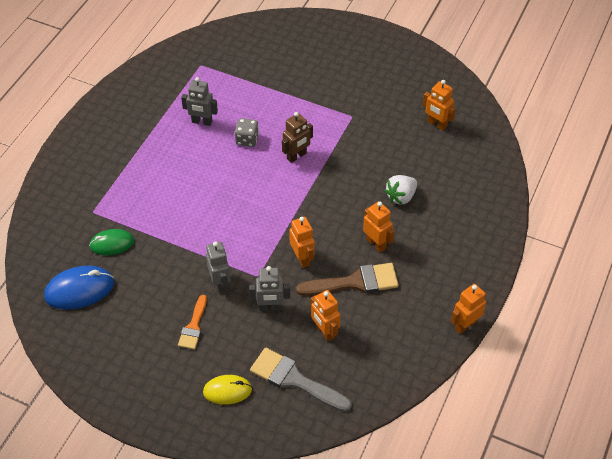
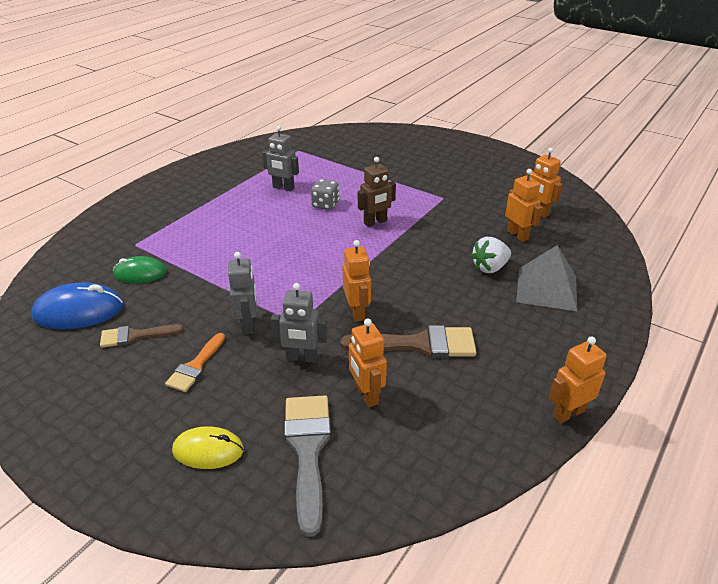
camera: 10 degrees right, 15 degrees down
grey brush [250,348,352,412] -> grey brush turned 45 degrees clockwise [284,395,331,537]
orange robot [363,201,395,253] -> orange robot moved to [505,169,543,242]
none -> brown brush [100,324,184,348]
none -> grey pyramid [516,245,577,311]

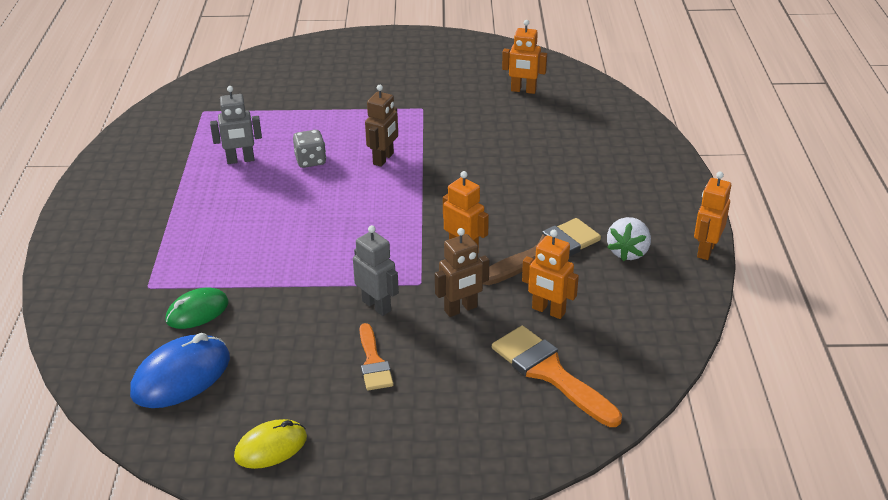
camera: 35 degrees left, 0 degrees up
brown brush [100,324,184,348] -> none
yellow mouse [172,426,244,469] -> yellow mouse moved to [234,419,307,469]
grey robot [271,283,327,363] -> brown robot [435,228,489,317]
grey brush [284,395,331,537] -> orange brush [492,326,622,427]
white strawberry [471,237,511,273] -> white strawberry moved to [607,217,651,261]
orange robot [505,169,543,242] -> none
grey pyramid [516,245,577,311] -> none

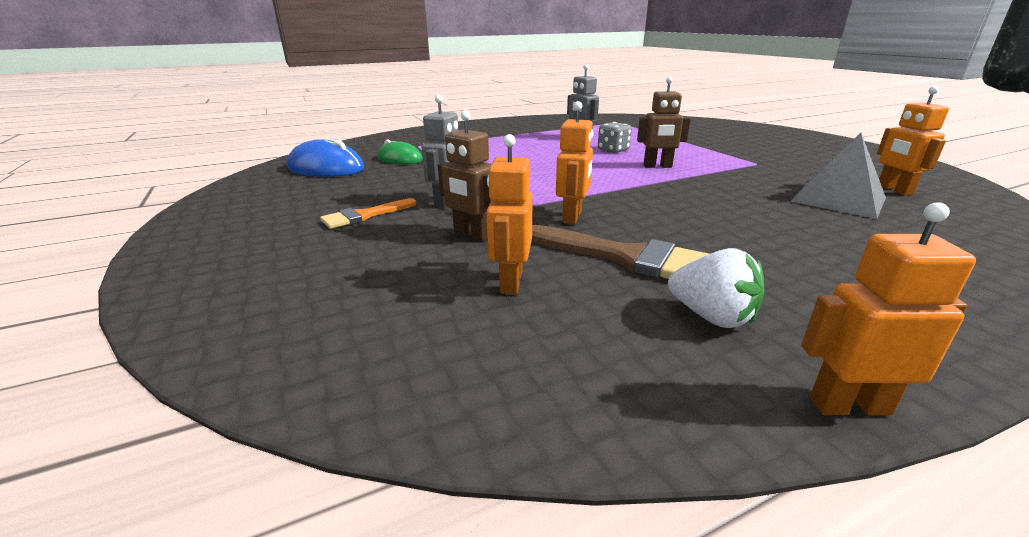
camera: 65 degrees right, 10 degrees down
yellow mouse [234,419,307,469] -> none
orange brush [492,326,622,427] -> none
white strawberry [607,217,651,261] -> white strawberry turned 135 degrees counterclockwise [668,248,764,328]
none -> grey pyramid [790,133,886,219]

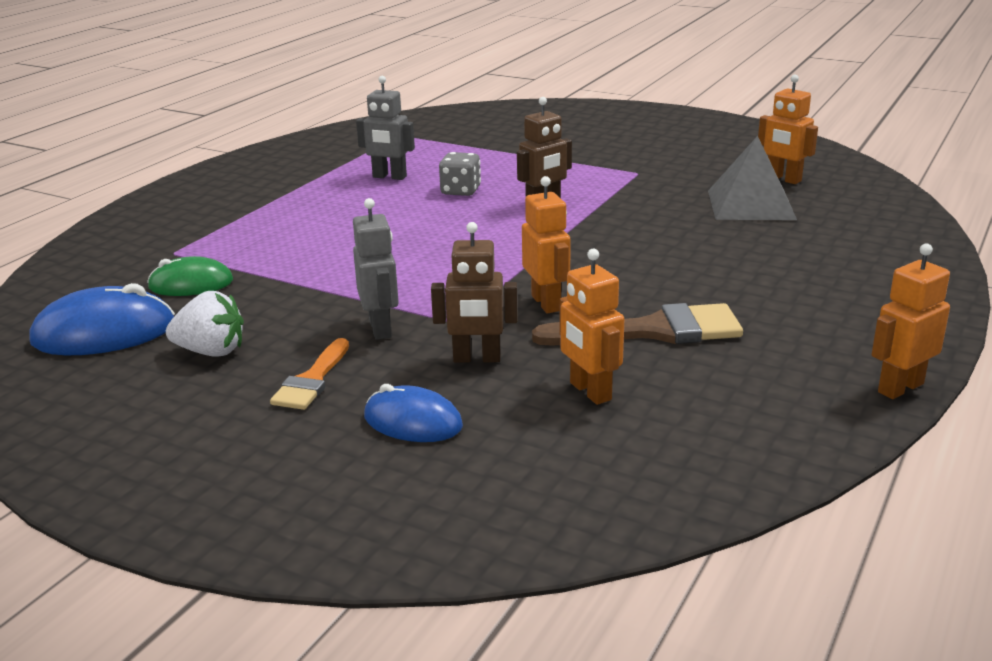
camera: 35 degrees left, 0 degrees up
white strawberry [668,248,764,328] -> white strawberry moved to [166,291,244,357]
none -> blue mouse [364,384,463,442]

